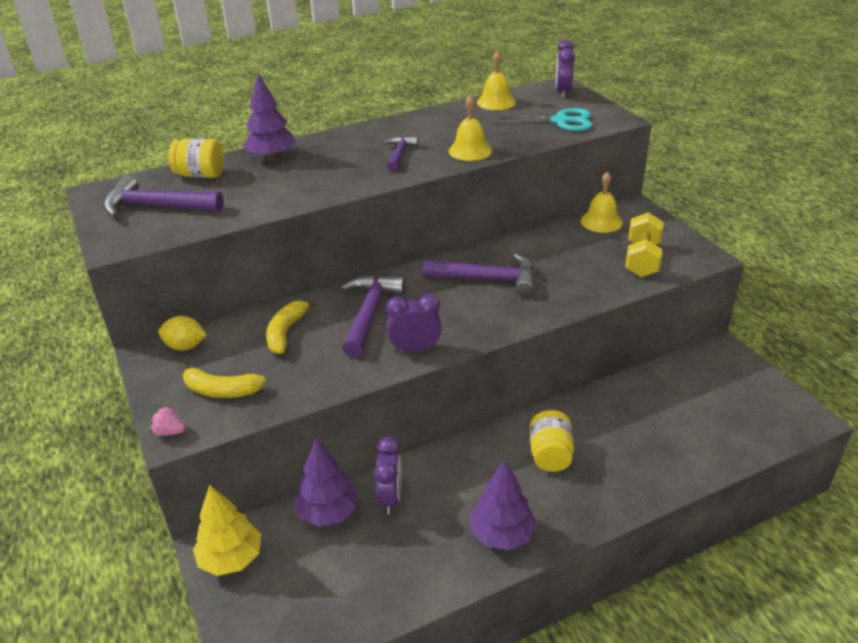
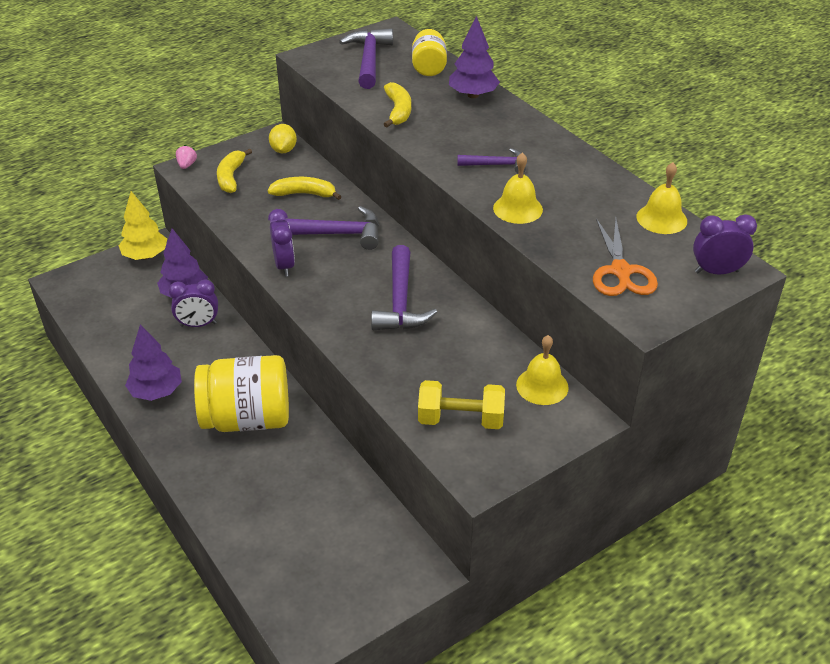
camera: 80 degrees right, 5 degrees up
turquoise scissors [493,108,593,131] -> orange scissors [593,218,658,296]
yellow jar [530,410,574,472] -> yellow jar [194,355,289,432], size x1.82
none -> yellow banana [384,82,411,128]

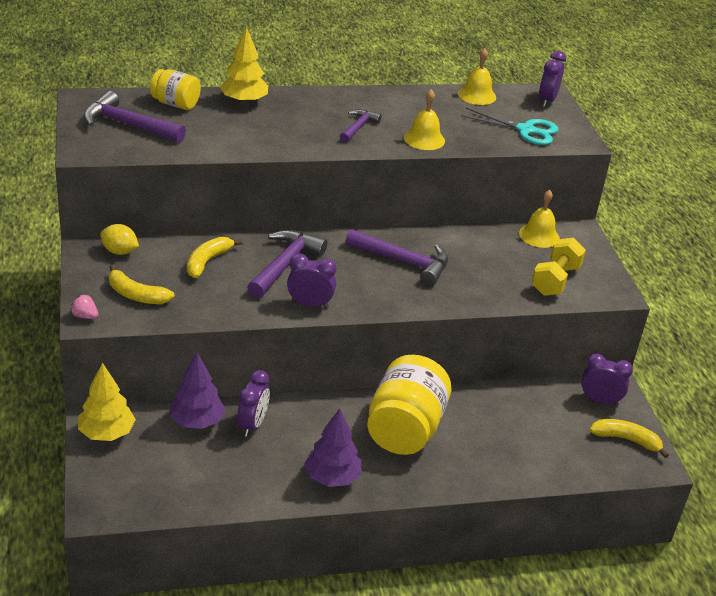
camera: 70 degrees left, 5 degrees down
yellow banana [384,82,411,128] -> yellow banana moved to [590,419,669,458]
purple tree [449,16,500,98] -> yellow tree [220,27,268,104]
orange scissors [593,218,658,296] -> turquoise scissors [461,108,559,145]
none -> purple clock [581,354,633,406]

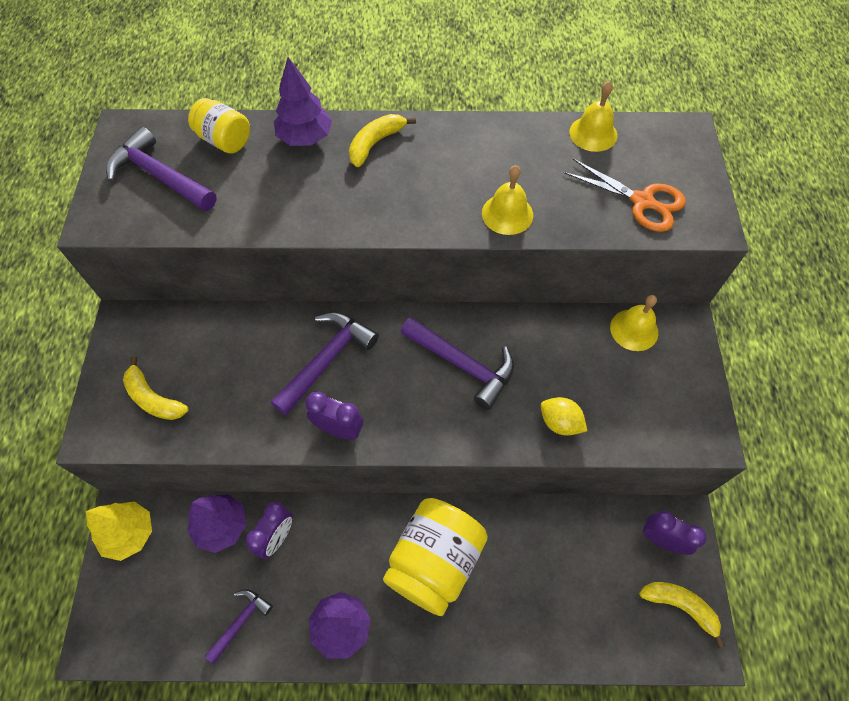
camera: 15 degrees right, 25 degrees up
pink strawberry [70,294,99,319] -> none
yellow lemon [100,224,139,255] -> yellow lemon moved to [541,397,587,436]
yellow banana [187,237,243,278] -> yellow banana moved to [349,114,416,167]
yellow tree [220,27,268,104] -> purple tree [274,57,332,146]
purple hammer [340,109,382,143] -> purple hammer moved to [204,589,273,664]
turquoise scissors [461,108,559,145] -> orange scissors [564,159,686,232]
yellow dumbbell [531,238,586,296] -> none
purple clock [539,51,566,107] -> none

